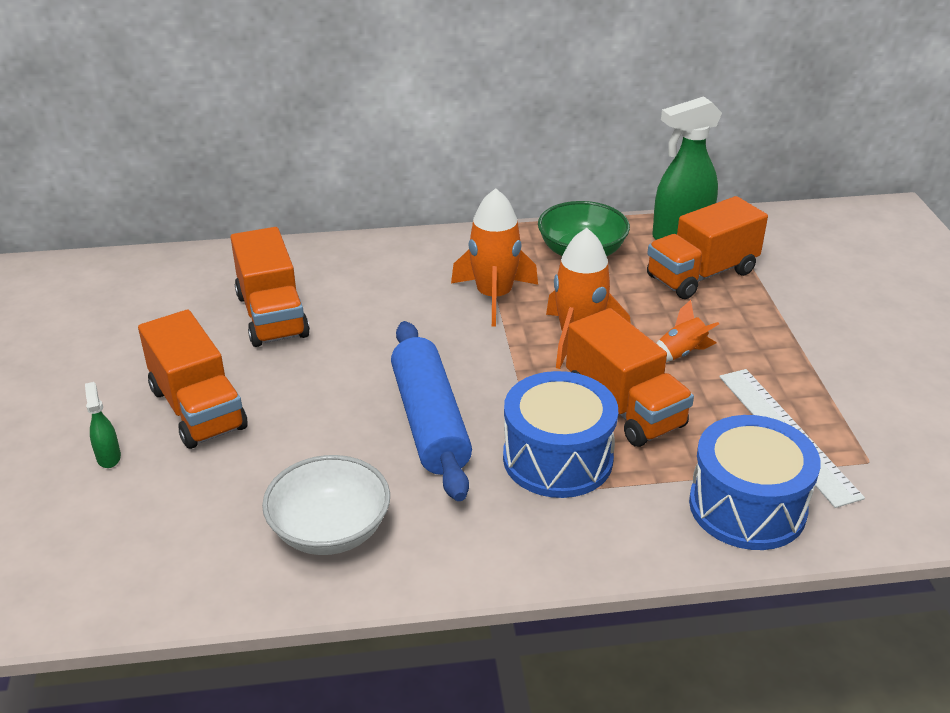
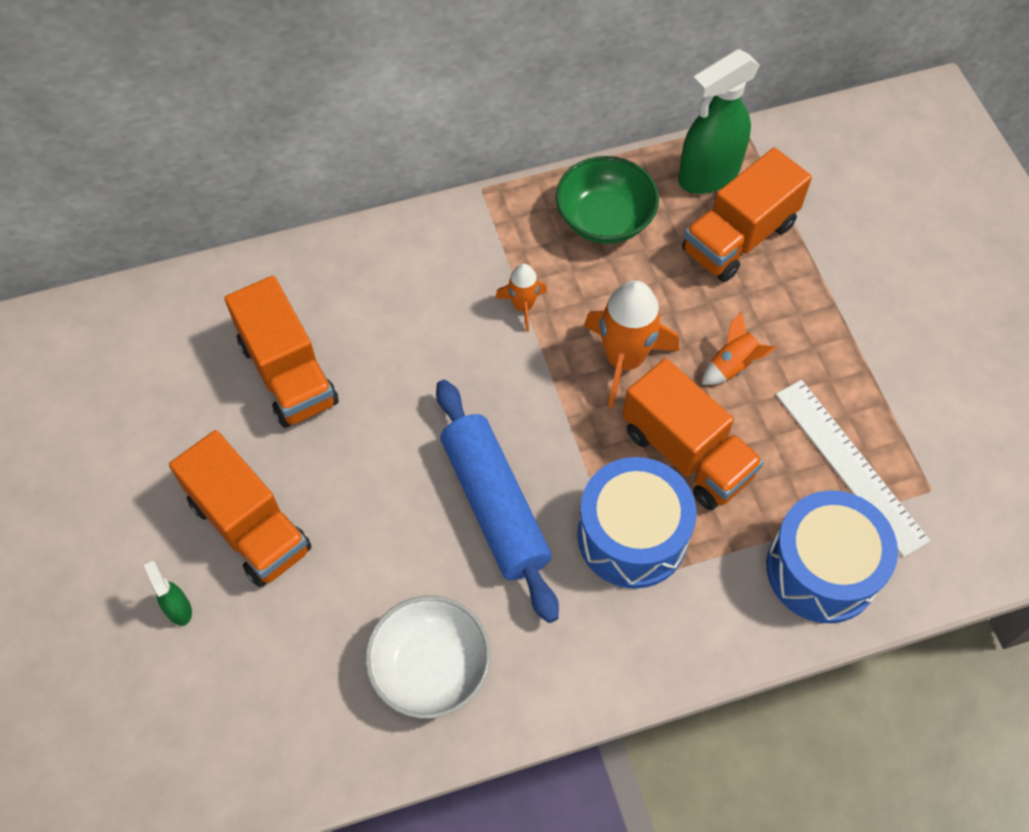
camera: 10 degrees left, 25 degrees up
orange rocket [451,188,538,326] -> orange rocket [495,264,547,332], size x0.54

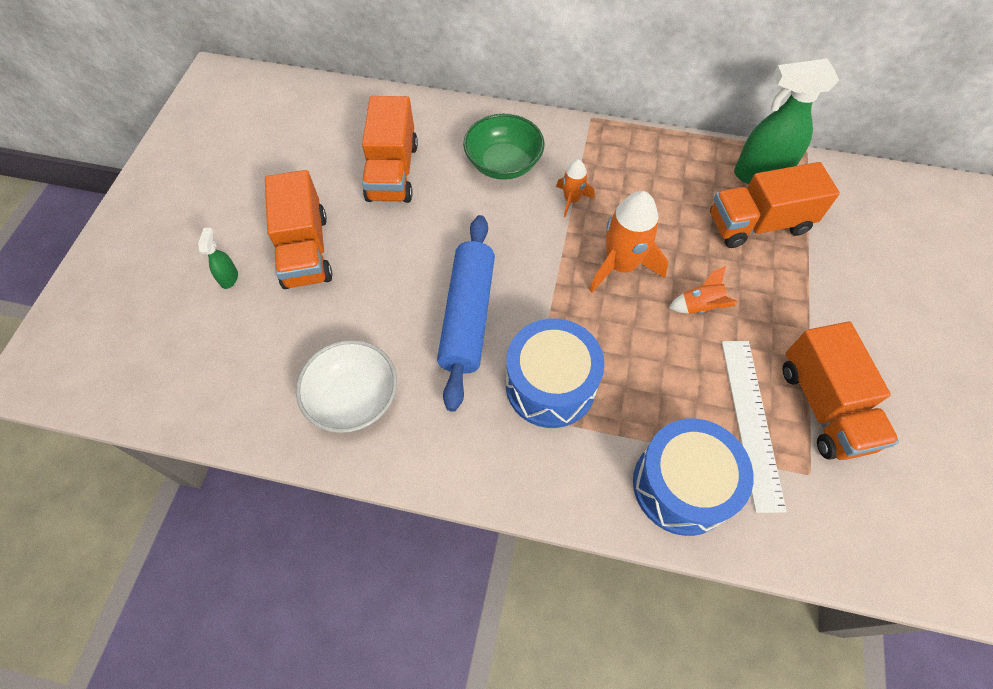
camera: 30 degrees right, 0 degrees up
green bowl [556,156,659,244] -> green bowl moved to [463,114,545,180]
orange truck [622,358,764,510] -> orange truck moved to [782,321,899,460]

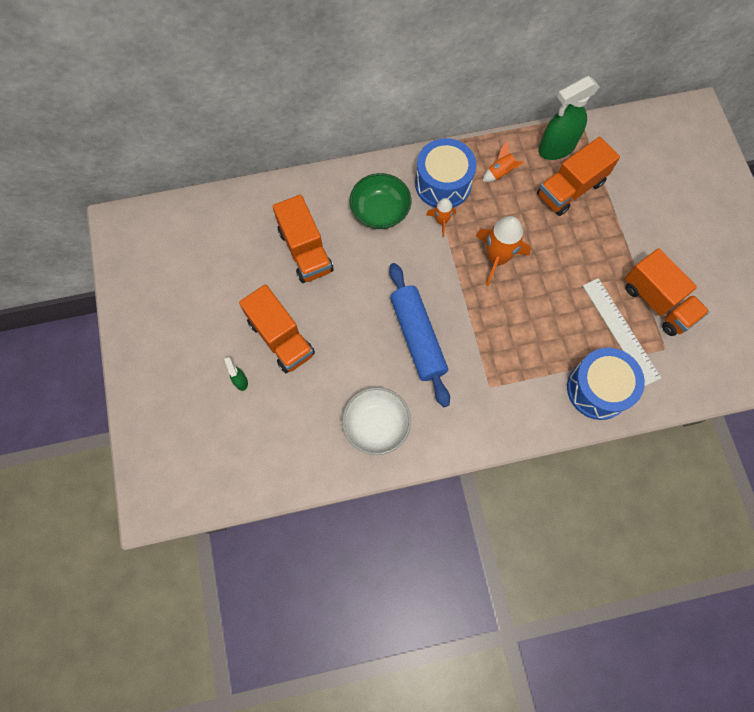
camera: 25 degrees left, 10 degrees up
blue drum [506,318,604,428] -> blue drum moved to [415,138,477,208]
orange rocket [669,266,738,314] -> orange rocket moved to [482,142,524,182]

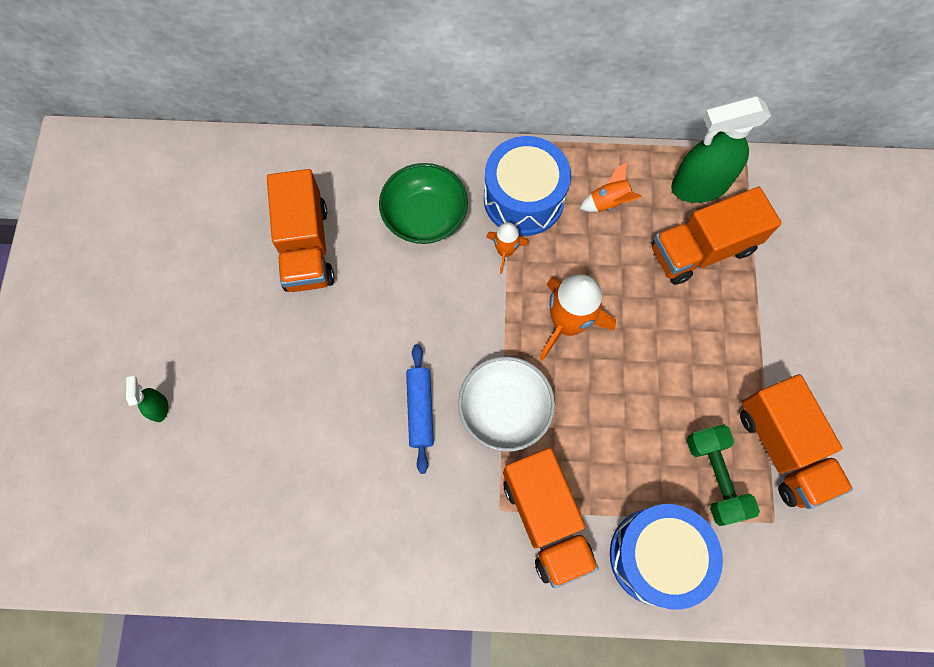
camera: 15 degrees right, 0 degrees up
orange truck [239,284,315,373] -> orange truck moved to [503,448,599,588]
white bowl [342,387,411,455] -> white bowl moved to [458,356,555,452]
blue rolling pin [389,263,450,407] -> blue rolling pin [406,344,434,474], size x0.57
white ruler [583,278,661,386] -> green dumbbell [687,425,760,526]

